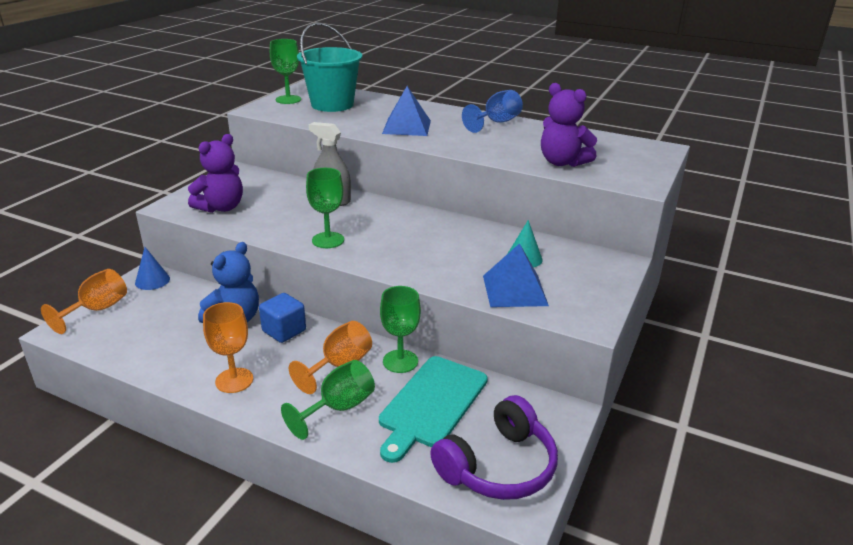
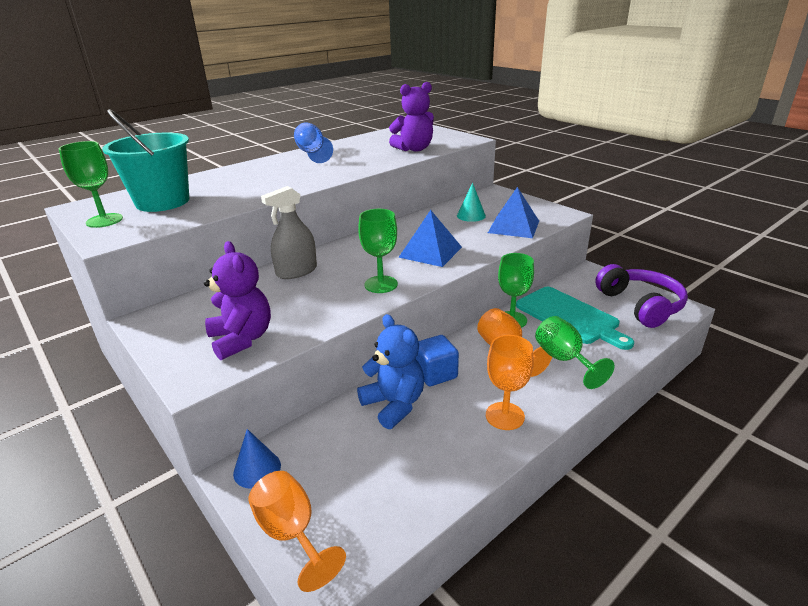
camera: 65 degrees left, 0 degrees up
blue pyramid [382,86,431,136] -> blue pyramid moved to [398,210,462,267]

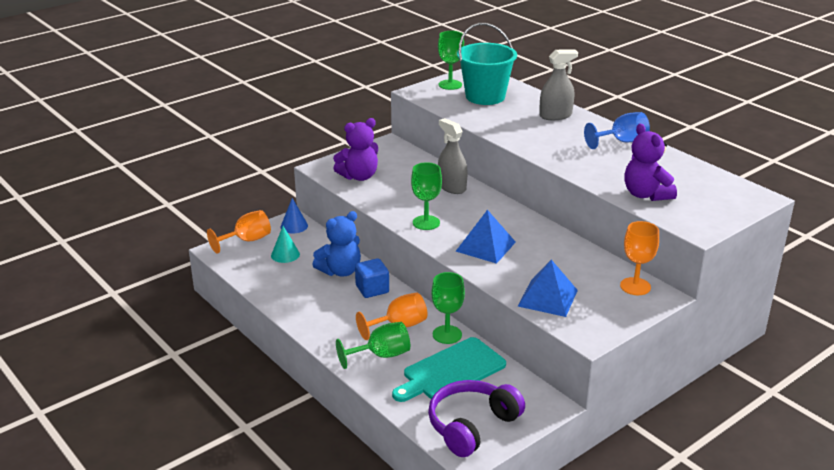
camera: 90 degrees right, 0 degrees up
turquoise cone [457,183,486,222] -> turquoise cone moved to [271,226,300,263]
orange goblet [486,335,534,430] -> orange goblet moved to [620,221,659,295]
purple headphones [595,264,688,328] -> purple headphones turned 150 degrees clockwise [428,380,525,457]
none -> grey spray bottle [539,49,578,120]

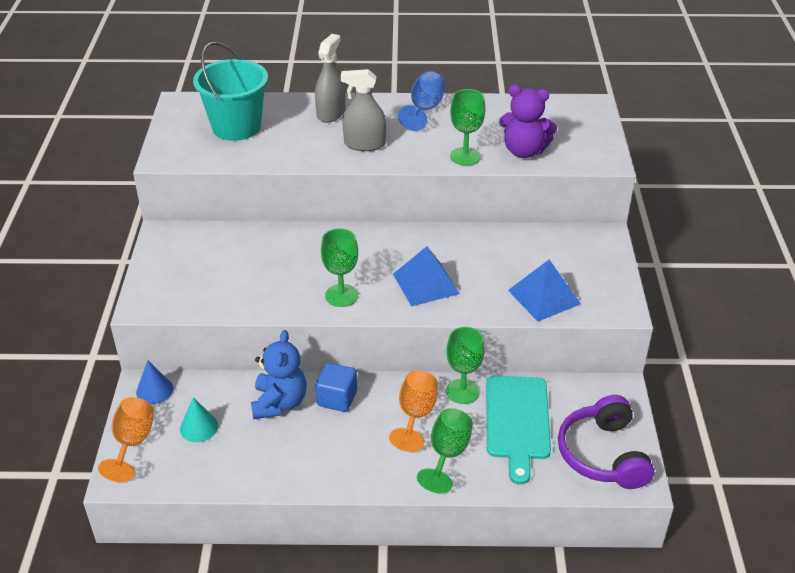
camera: 50 degrees left, 10 degrees up
purple teddy bear [333,118,378,181] -> none
green goblet [438,31,464,90] -> green goblet moved to [450,89,485,166]
grey spray bottle [438,118,468,194] -> grey spray bottle moved to [341,69,386,151]
orange goblet [620,221,659,295] -> none

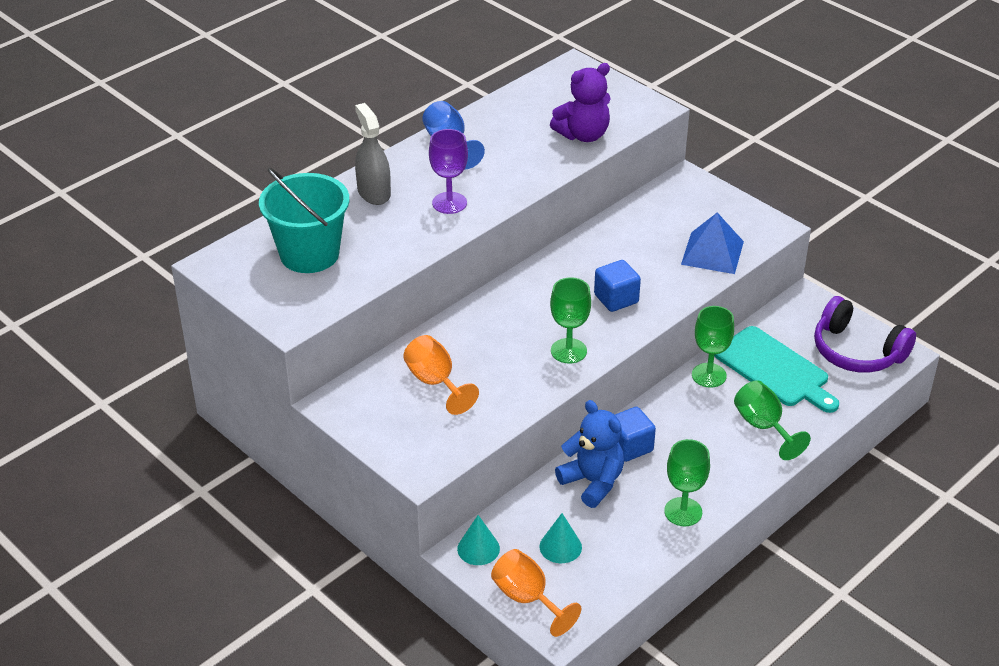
camera: 45 degrees left, 0 degrees up
blue cone [136,360,173,404] -> turquoise cone [457,515,500,565]
grey spray bottle [341,69,386,151] -> purple goblet [429,129,468,214]
orange goblet [389,370,438,452] -> orange goblet moved to [403,335,479,415]
blue pyramid [393,246,460,307] -> blue cube [594,260,641,312]
green goblet [450,89,485,166] -> green goblet moved to [664,439,710,526]

